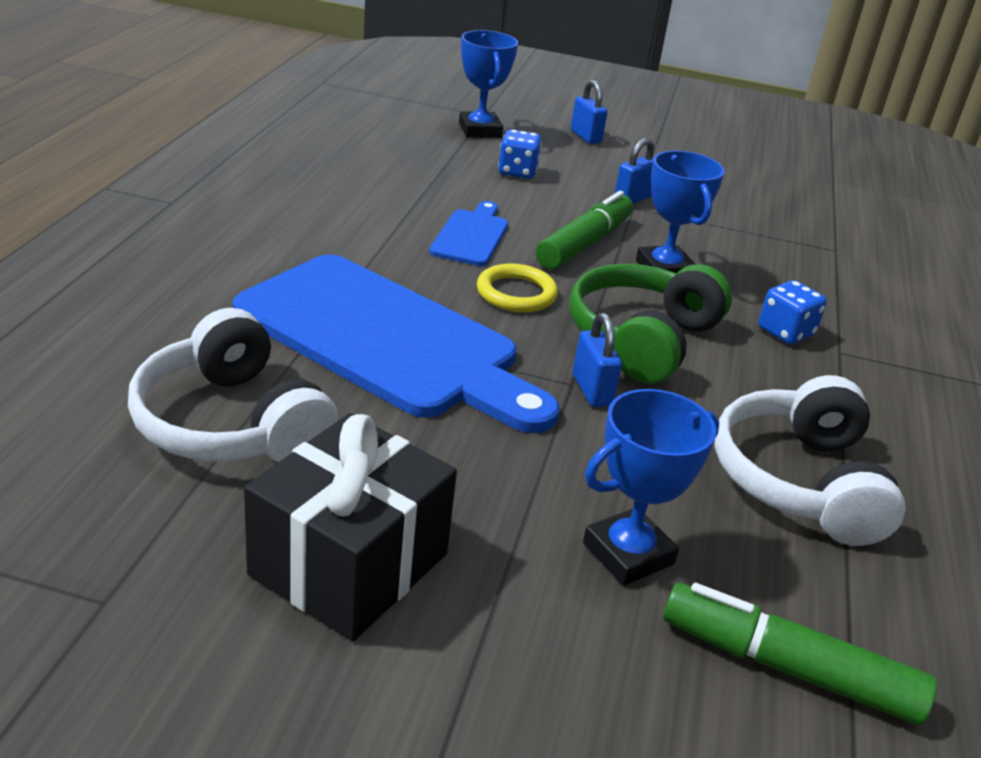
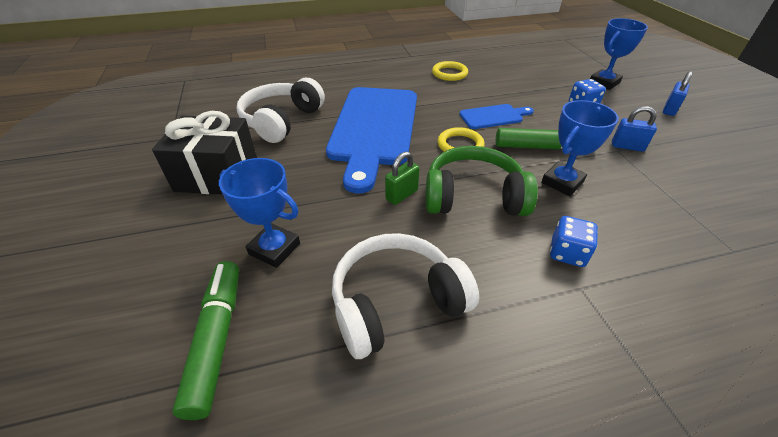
camera: 65 degrees right, 10 degrees up
blue padlock [573,313,622,407] -> green padlock [385,152,420,205]
none -> yellow ring [432,61,468,81]

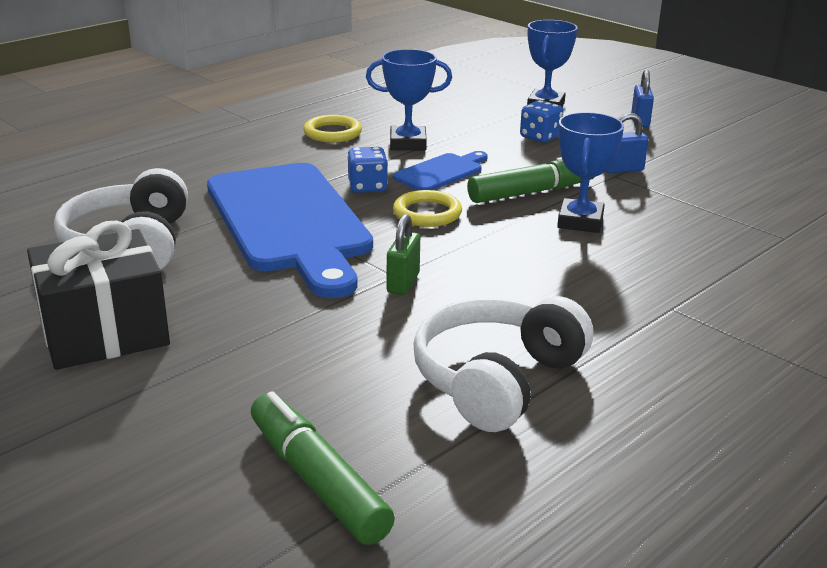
camera: 30 degrees left, 15 degrees down
blue trophy [219,158,300,268] -> blue trophy moved to [366,49,452,150]
green headphones [426,146,538,216] -> none
blue dice [550,216,598,267] -> blue dice moved to [347,147,388,193]

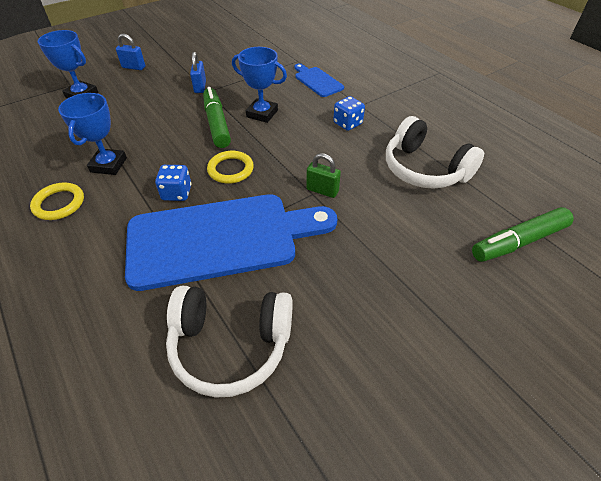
camera: 80 degrees left, 20 degrees up
black gift [27,221,170,370] -> none
blue cutting board [393,151,488,190] -> blue cutting board moved to [294,63,344,97]
blue dice [520,100,564,143] -> blue dice moved to [333,96,365,131]

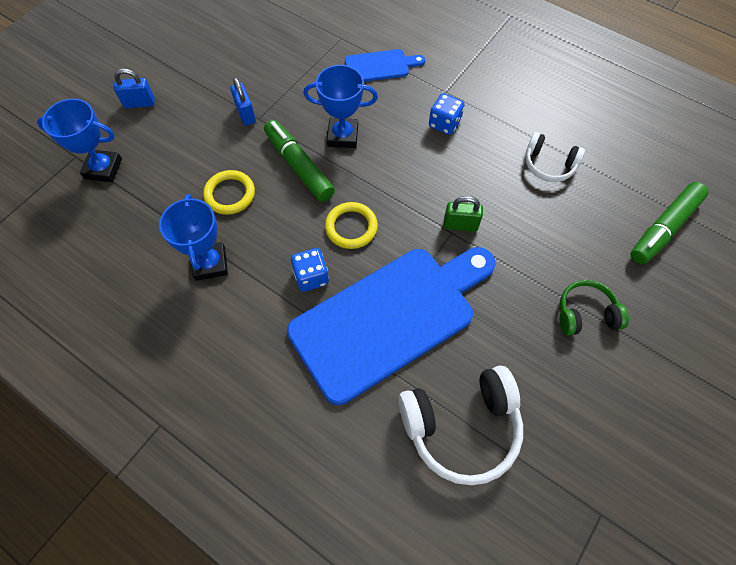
camera: 20 degrees left, 15 degrees up
yellow ring [30,183,84,220] -> yellow ring moved to [203,170,255,215]
blue cutting board [294,63,344,97] -> blue cutting board turned 135 degrees clockwise [345,49,425,82]
white headphones [386,116,484,189] -> white headphones [526,132,585,182], size x0.59
none -> green headphones [559,280,629,336]

